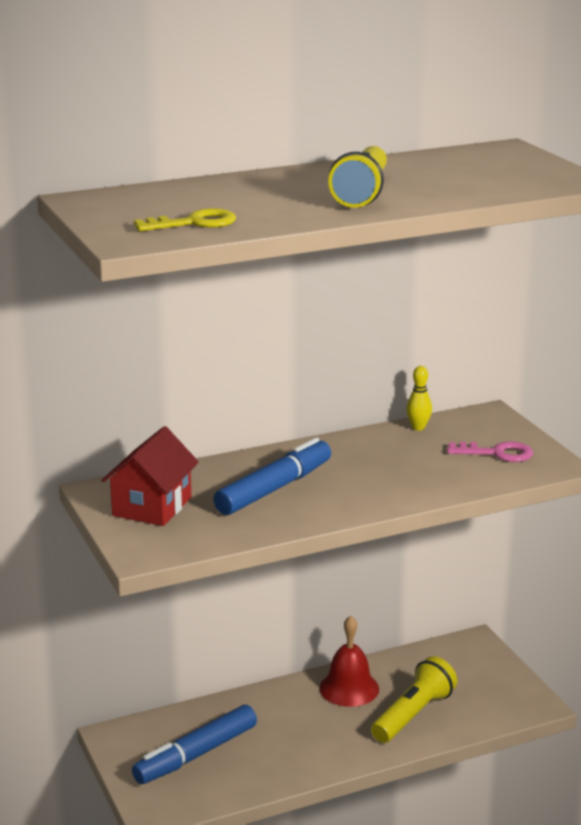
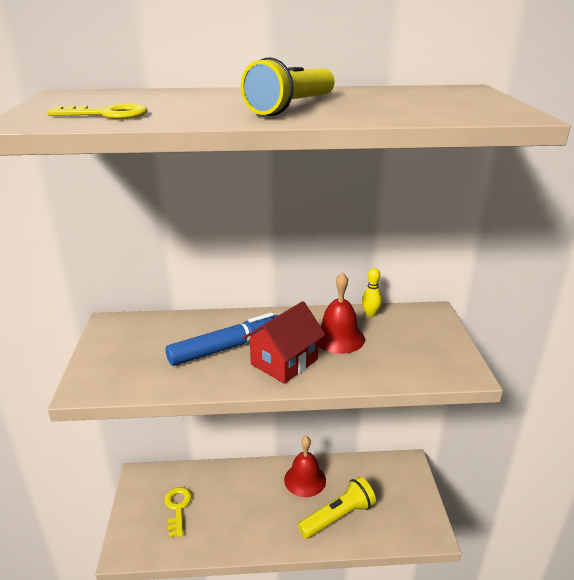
camera: 20 degrees right, 5 degrees up
red house [101,426,199,526] -> red house moved to [243,301,326,384]
blue marker [132,705,257,784] -> yellow key [165,487,192,537]
pink key [447,441,533,462] -> none
none -> red bell [318,272,365,354]

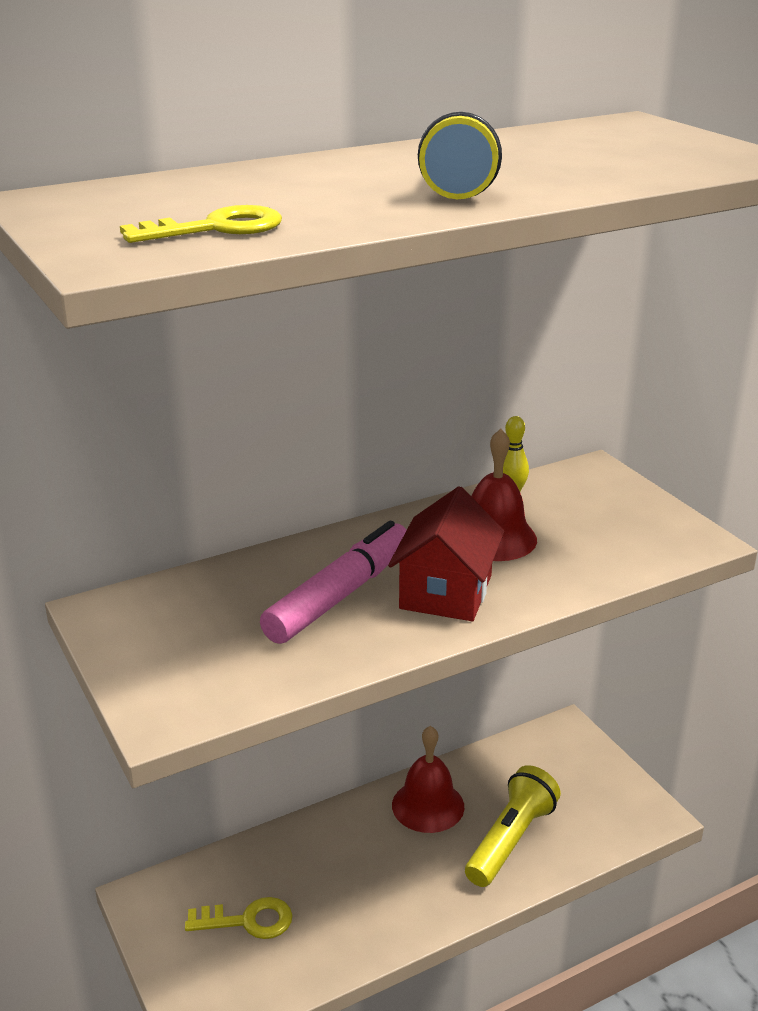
camera: 25 degrees left, 0 degrees up
yellow key [165,487,192,537] -> yellow key turned 120 degrees clockwise [185,897,292,939]
blue marker [166,312,278,366] -> pink marker [260,521,407,644]

